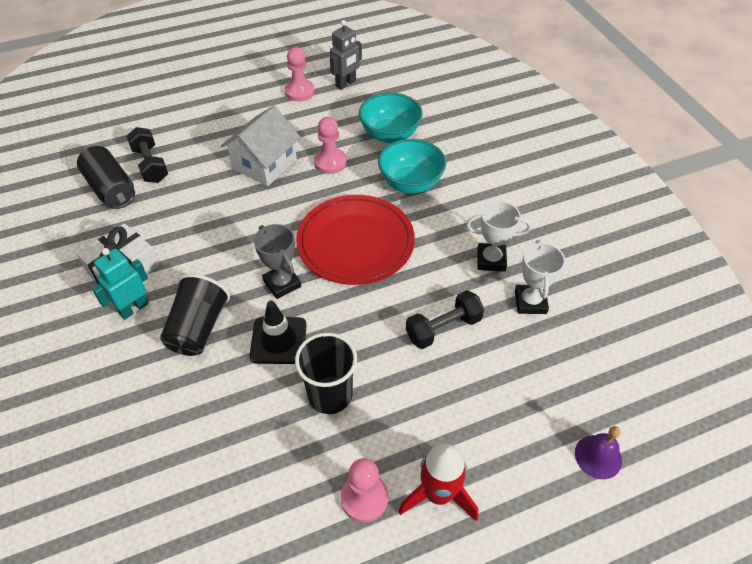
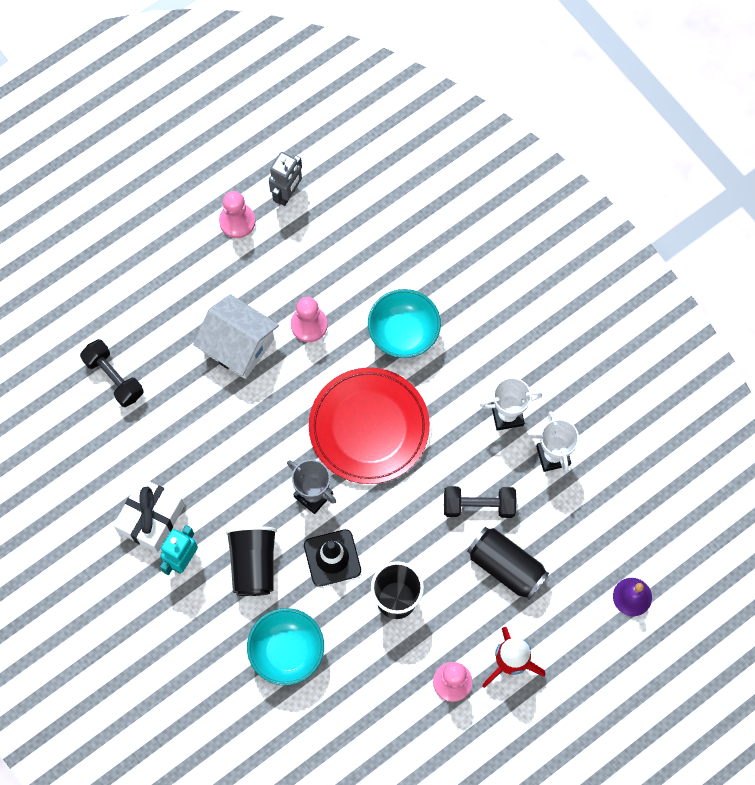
camera: 15 degrees left, 20 degrees up
black can [77,146,135,209] -> black can moved to [467,527,549,600]
white house [221,106,301,186] -> white house turned 75 degrees counterclockwise [193,294,279,379]
turquoise bowl [359,93,423,143] -> turquoise bowl moved to [247,608,324,685]
black dumbbell [406,290,484,349] -> black dumbbell turned 45 degrees clockwise [444,486,516,518]

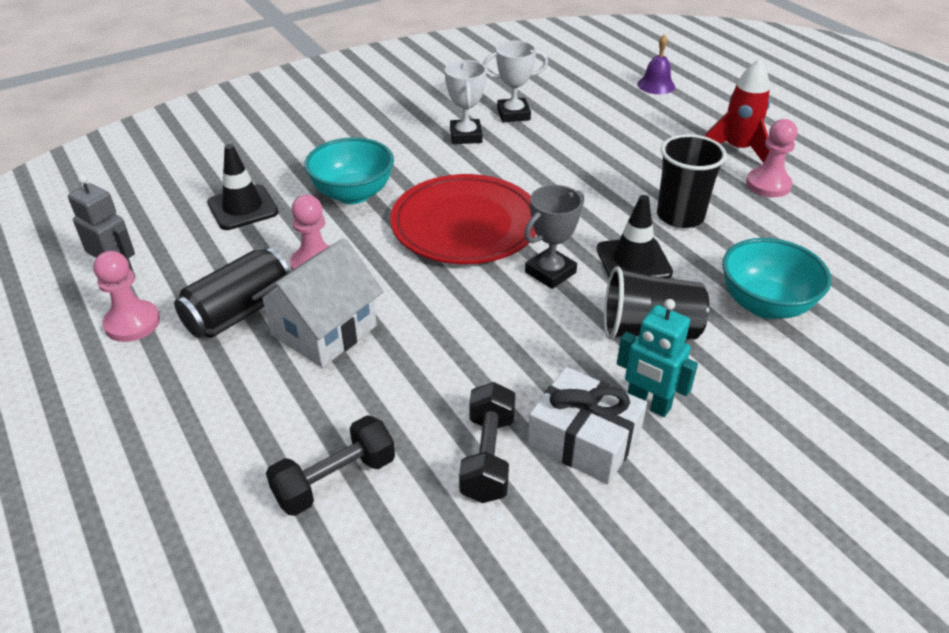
camera: 85 degrees left, 30 degrees down
black dumbbell [444,486,516,518] -> black dumbbell moved to [459,382,515,503]
black can [467,527,549,600] -> black can moved to [174,248,290,338]
none -> black traffic cone [207,144,279,230]

